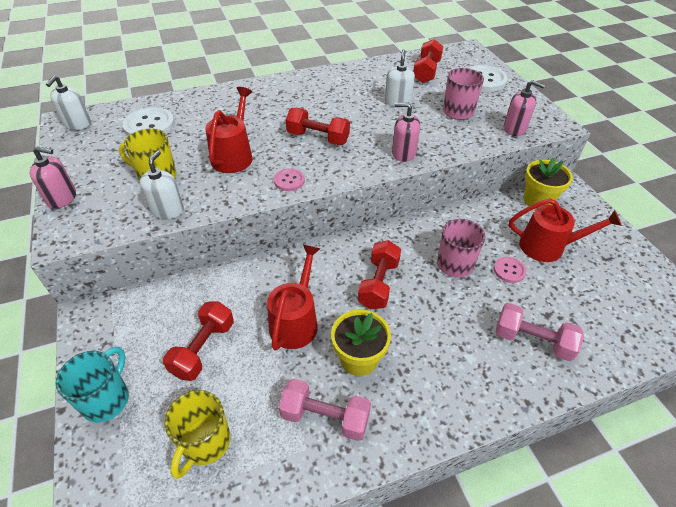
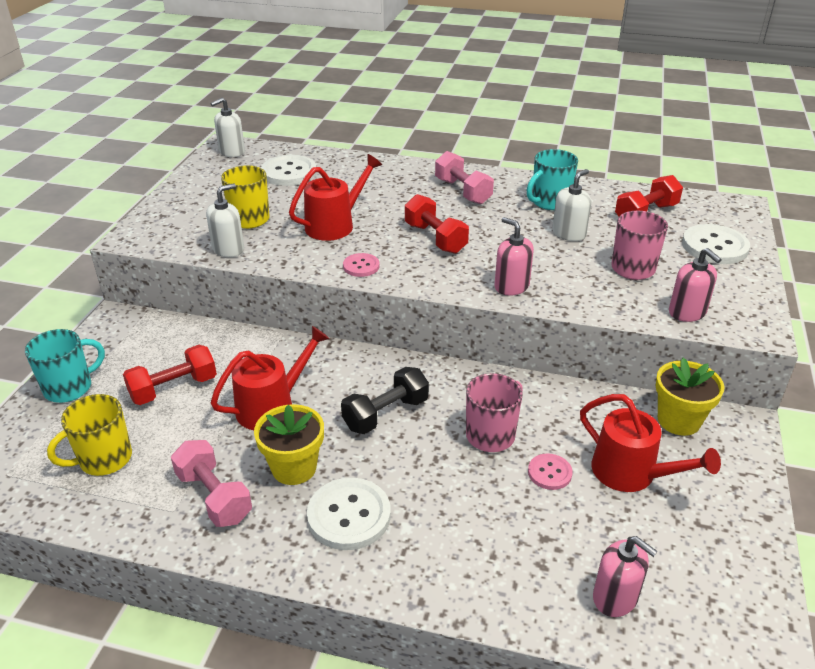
camera: 35 degrees right, 10 degrees down
pink soap dispenser [30,147,76,209] -> pink soap dispenser moved to [593,536,658,617]
red dumbbell [358,240,401,309] -> black dumbbell [341,367,429,434]
pink dumbbell [495,303,584,361] -> pink dumbbell moved to [435,151,494,204]
none -> white button [307,478,391,550]
none -> turquoise mug [527,149,578,210]

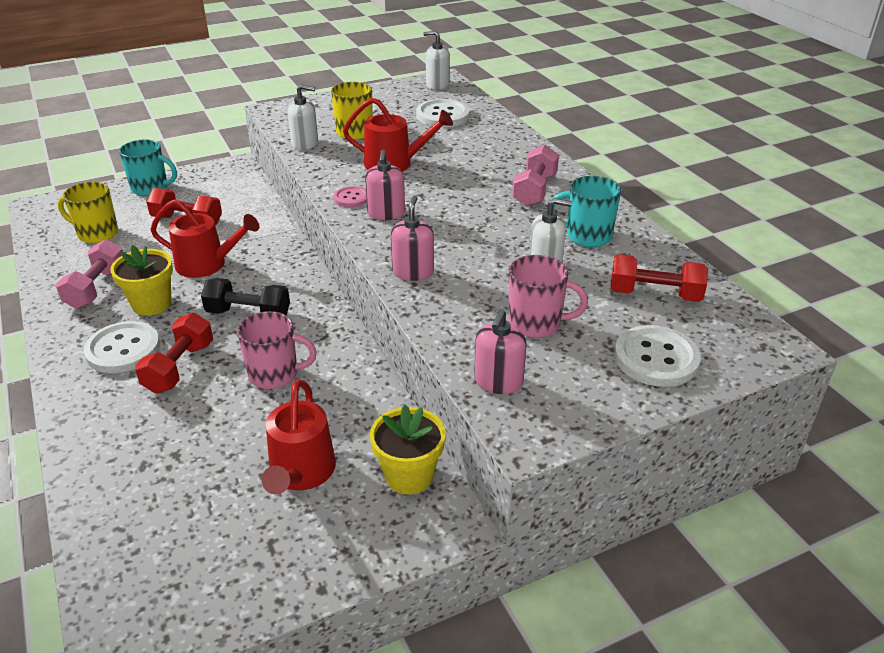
camera: 50 degrees right, 0 degrees up
red dumbbell [405,194,469,254] -> red dumbbell moved to [135,313,213,394]
pink button [528,453,573,490] -> none
pink soap dispenser [593,536,658,617] -> pink soap dispenser moved to [365,150,405,220]

